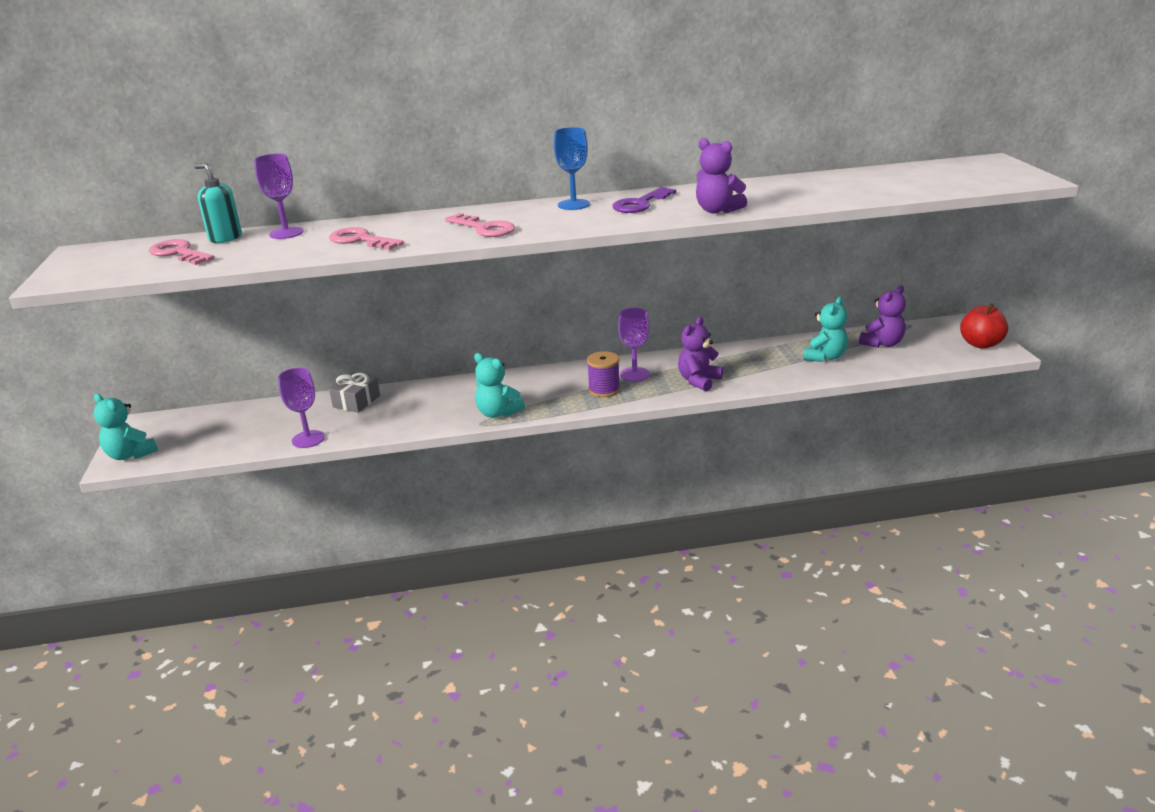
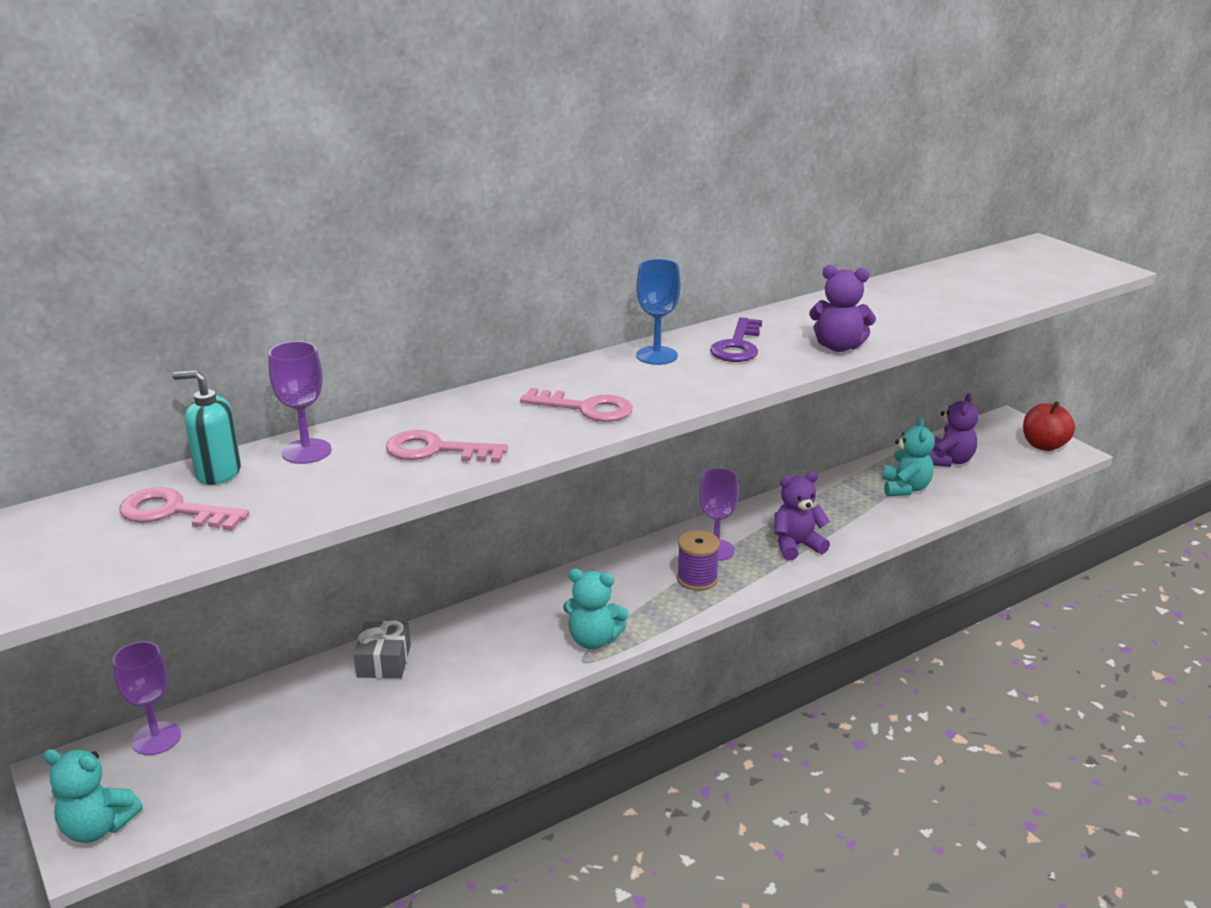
camera: 25 degrees left, 0 degrees up
purple goblet [278,368,325,448] -> purple goblet moved to [112,641,181,755]
purple teddy bear [678,317,723,392] -> purple teddy bear turned 60 degrees clockwise [774,471,830,560]

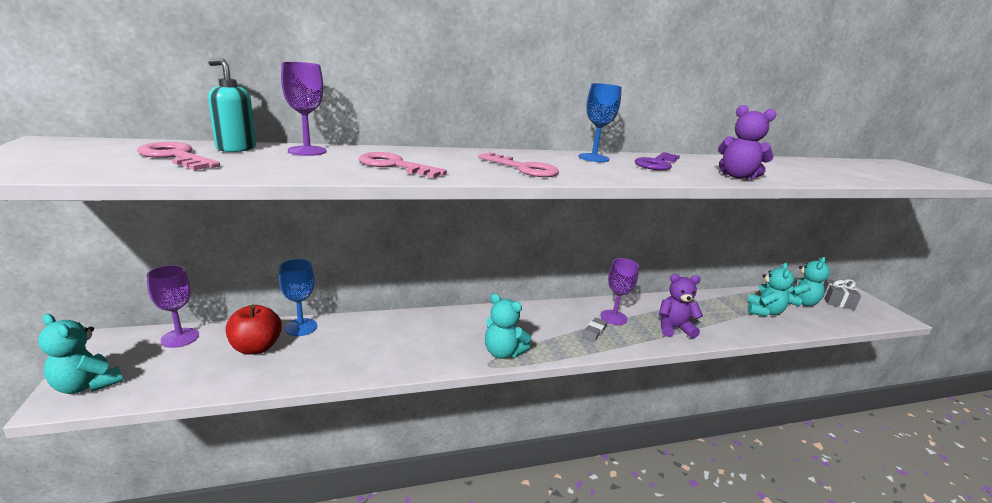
camera: 15 degrees right, 5 degrees down
grey gift [354,621,411,678] -> grey gift moved to [823,279,861,310]
purple spool [677,530,720,591] -> grey eraser [582,318,607,342]
purple teddy bear [929,393,979,467] -> turquoise teddy bear [787,257,830,306]
red apple [1023,401,1075,451] -> red apple moved to [226,304,282,355]
none -> blue goblet [279,259,317,336]

